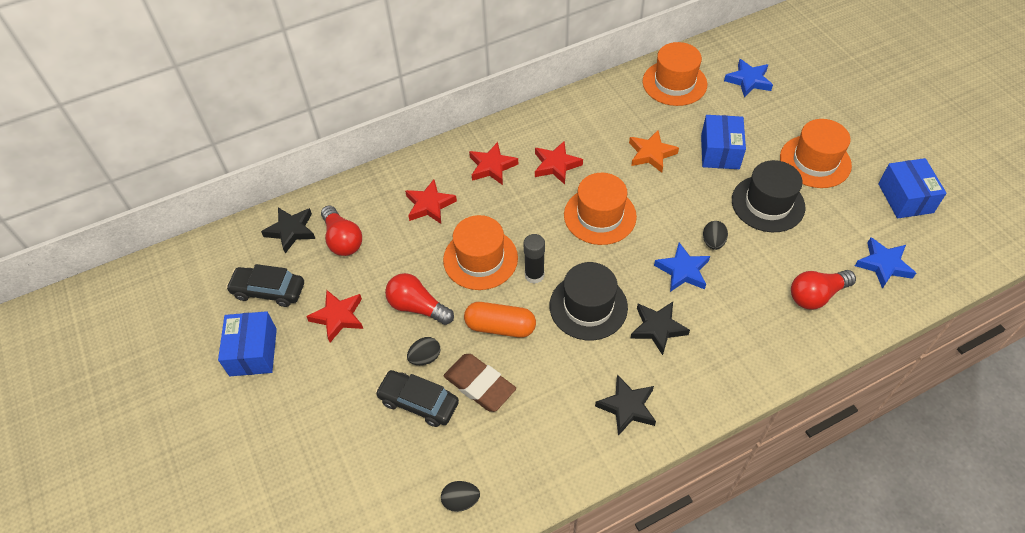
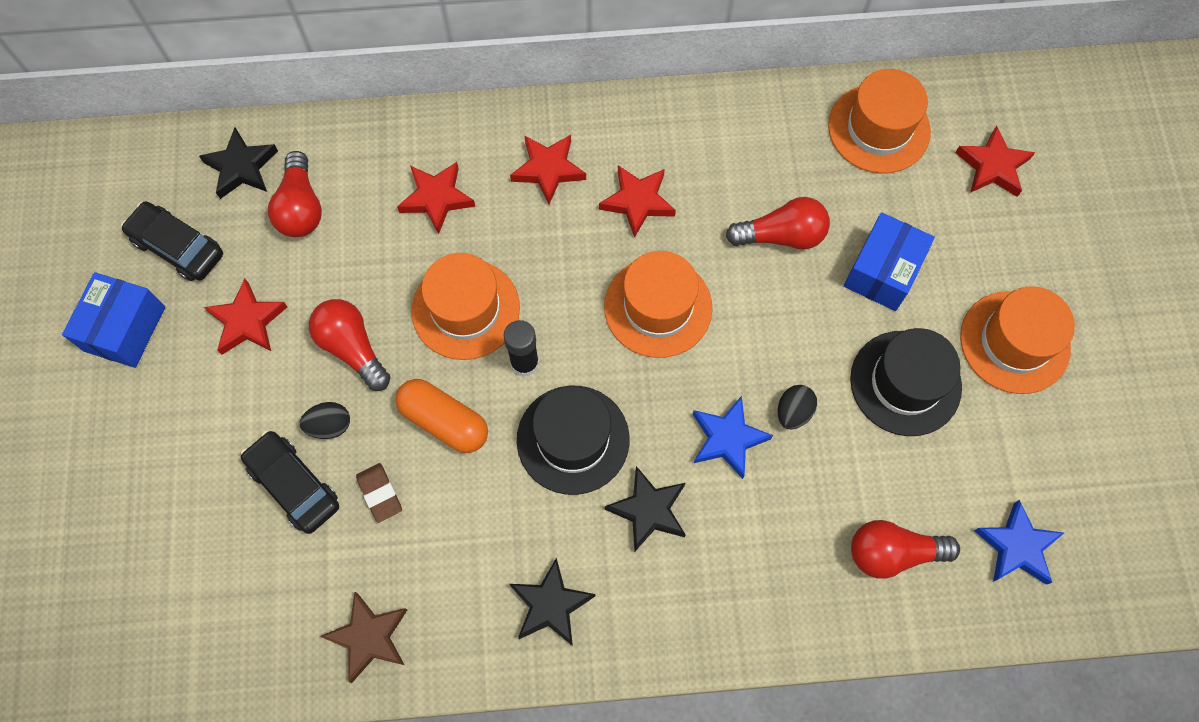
camera: 20 degrees right, 15 degrees up
black egg [441,481,480,512] -> none
brown eraser [444,354,516,412] -> brown eraser [356,463,402,523], size x0.59
orange star [629,130,679,173] -> red light bulb [726,197,830,250]
blue star [724,59,773,97] -> red star [955,126,1035,197]
blue box [878,158,947,218] -> none
none -> brown star [320,592,407,683]

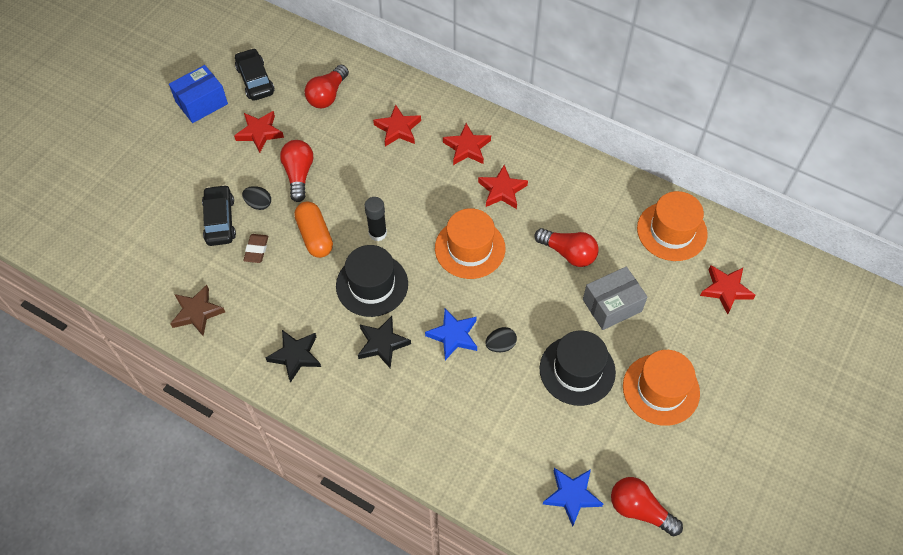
camera: 35 degrees right, 10 degrees down
black star [199,127,278,199] -> none
orange hat [411,253,520,360] -> none
blue box [844,212,935,311] -> grey box [583,266,647,330]
red light bulb [851,520,960,579] -> red light bulb moved to [611,477,683,536]

